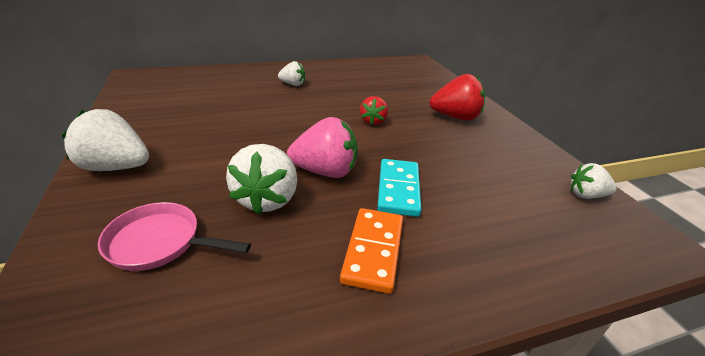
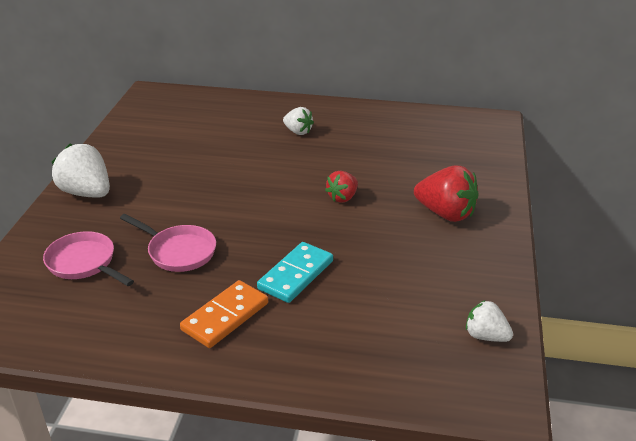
camera: 30 degrees right, 0 degrees up
white strawberry [226,144,297,215] -> pink pan [120,214,216,272]
pink strawberry [287,117,358,178] -> none

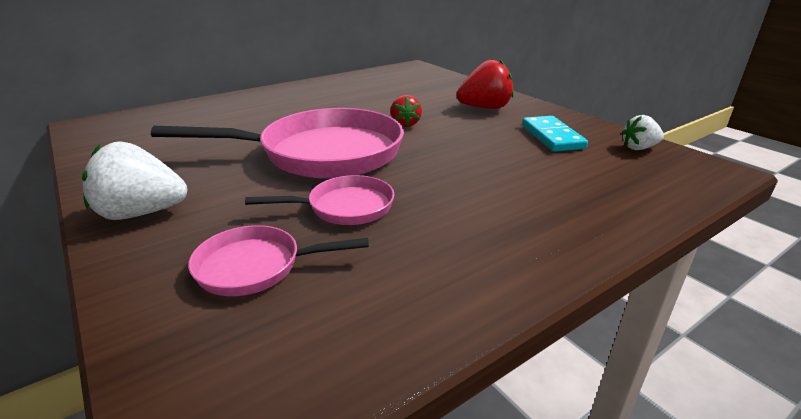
camera: 45 degrees left, 5 degrees down
orange domino [180,280,268,348] -> none
turquoise domino [257,242,333,303] -> turquoise domino moved to [522,116,588,152]
white strawberry [283,107,314,135] -> none
none -> pink pan [151,108,404,179]

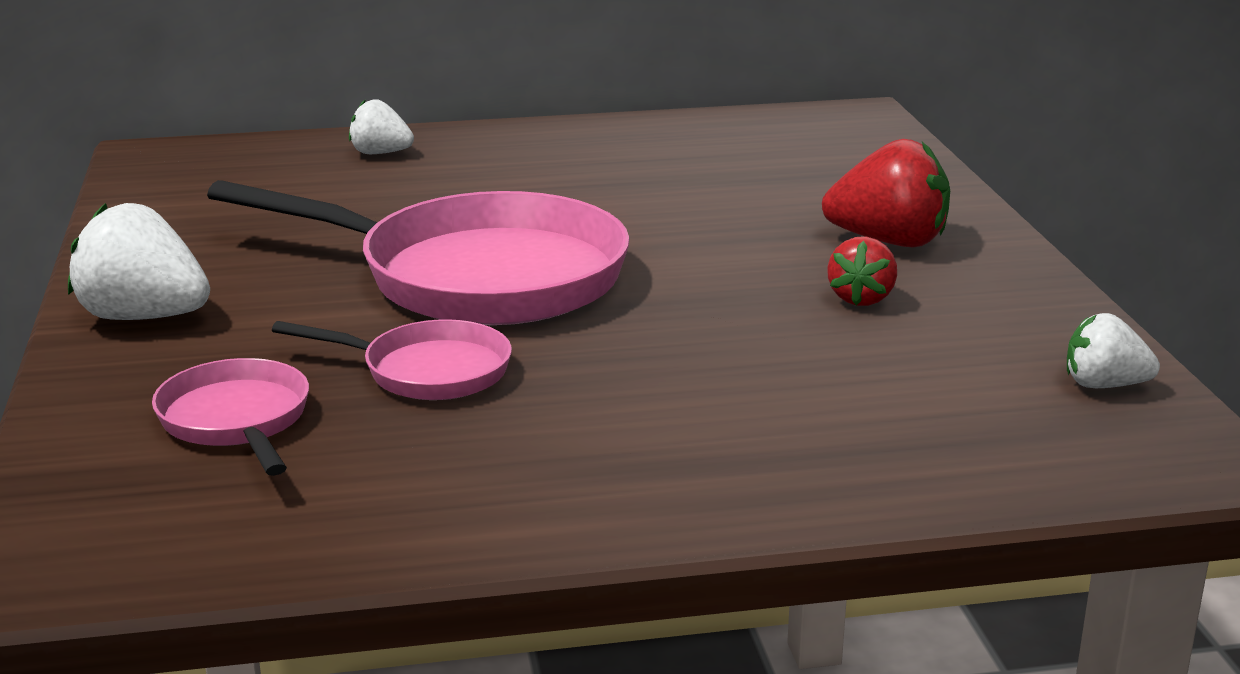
camera: 25 degrees right, 5 degrees down
pink pan [188,225,369,296] -> pink pan turned 45 degrees clockwise [152,358,309,476]
red strawberry [391,95,422,127] -> red strawberry moved to [827,237,897,306]
turquoise domino [522,116,588,152] -> none
none -> white strawberry [349,99,414,154]

